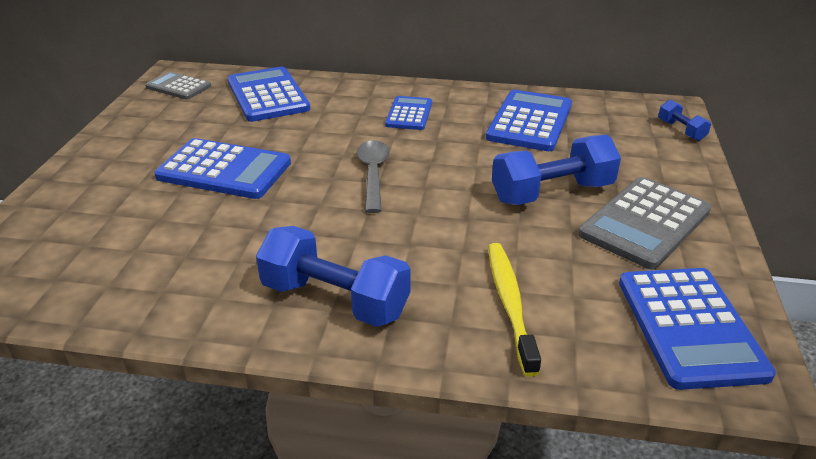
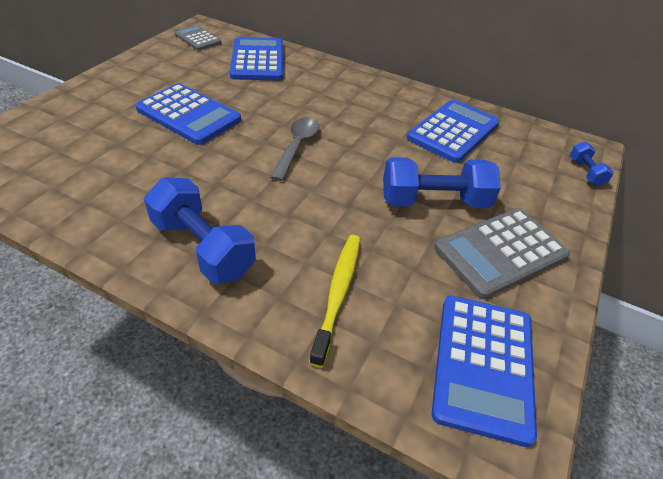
camera: 15 degrees right, 10 degrees up
blue calculator [385,96,432,130] -> none

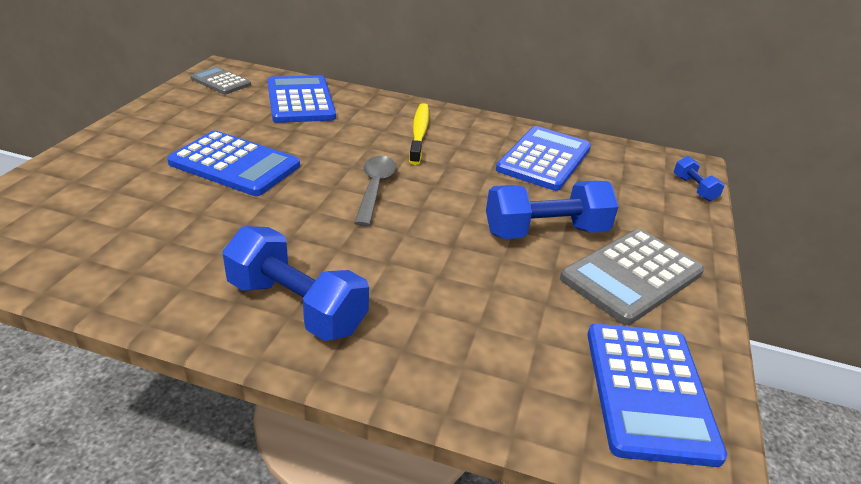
camera: 10 degrees left, 10 degrees down
yellow toothbrush [309,235,361,368] -> yellow toothbrush moved to [409,103,429,165]

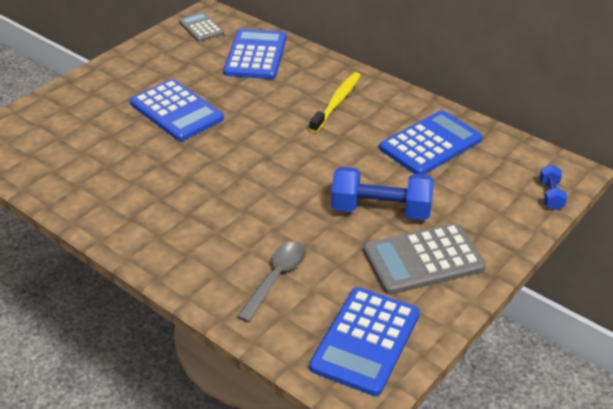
camera: 25 degrees right, 5 degrees up
blue dumbbell [222,226,369,341] -> none
grey spoon [354,156,396,226] -> grey spoon moved to [237,241,306,322]

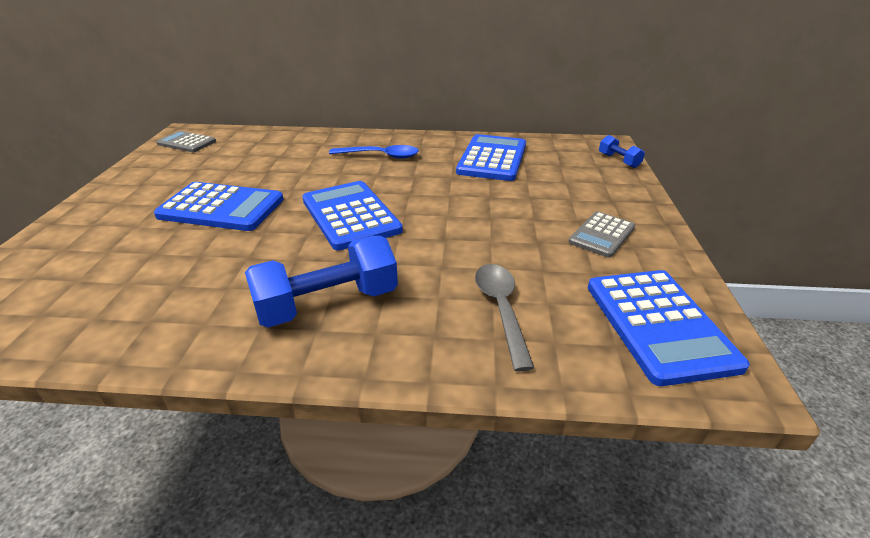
camera: 35 degrees left, 5 degrees down
blue calculator [224,29,287,79] -> blue calculator moved to [302,181,403,251]
yellow toothbrush [310,72,361,133] -> blue spoon [329,145,419,159]
blue dumbbell [331,167,434,220] -> blue dumbbell moved to [245,236,398,327]
grey calculator [363,223,486,295] -> grey calculator [569,211,635,258], size x0.60

